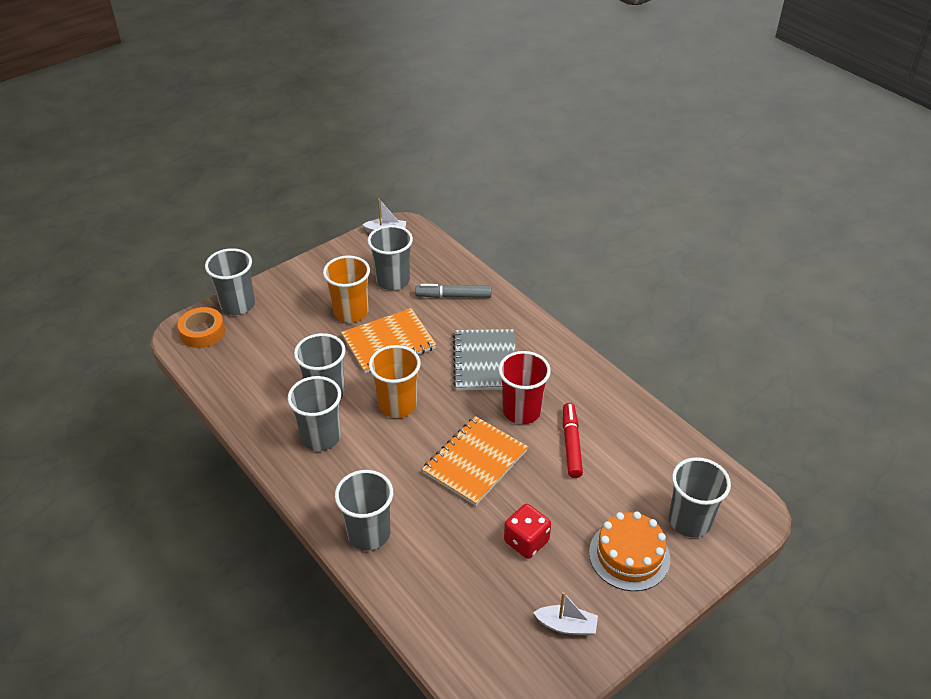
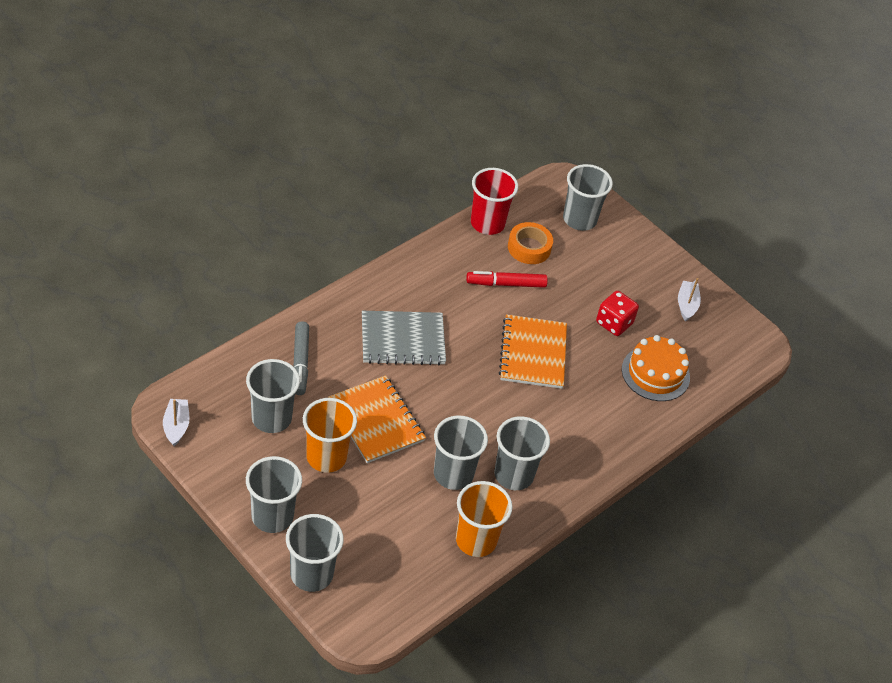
camera: 100 degrees left, 5 degrees up
orange tape [178,307,225,348] -> orange tape moved to [508,222,553,264]
grey cup [335,470,393,550] -> grey cup moved to [246,456,302,533]
orange cup [369,345,421,418] -> orange cup moved to [456,481,513,557]
orange notebook [422,416,528,506] -> orange notebook turned 60 degrees clockwise [499,314,567,389]
red cup [498,351,551,424] -> red cup moved to [471,168,518,235]
orange cake [589,511,670,591] -> orange cake moved to [622,335,690,401]

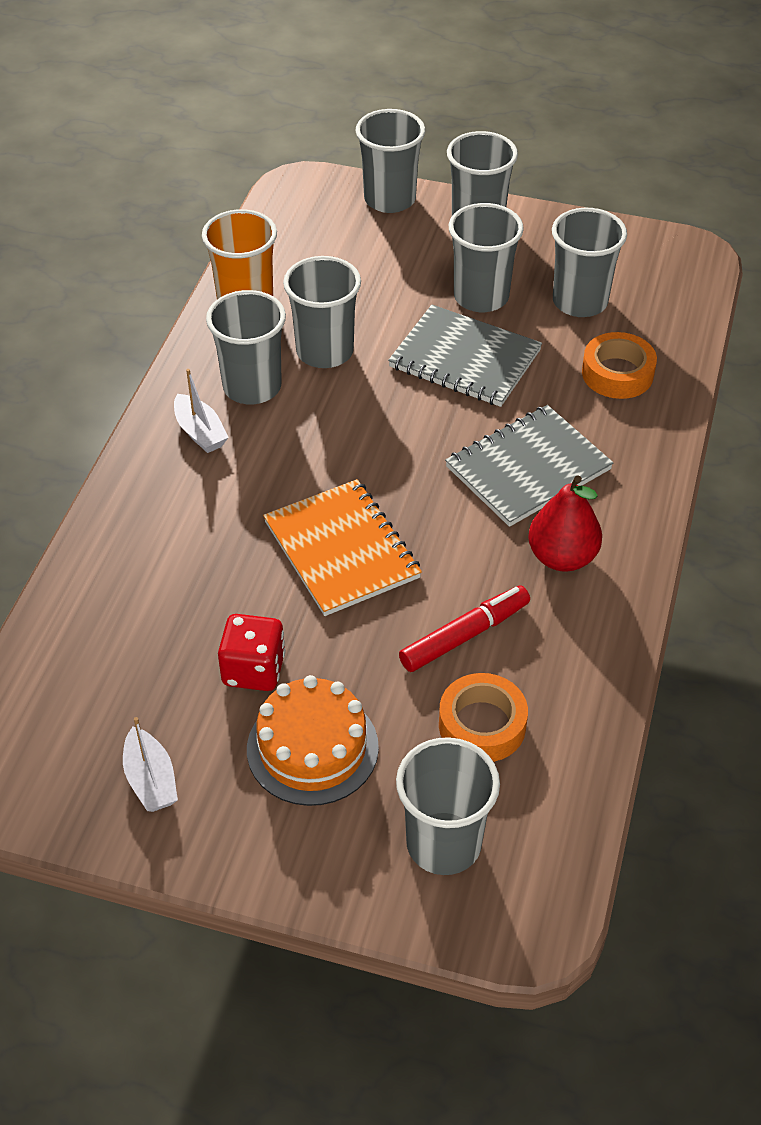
camera: 155 degrees right, 0 degrees up
white boat [163,399,190,446] -> white boat moved to [174,369,229,453]
grey marker [293,321,309,395] -> orange tape [582,332,657,399]
orange cup [303,398,357,473] -> grey cup [449,203,524,312]
orange notebook [328,375,426,463] -> grey notebook [388,305,542,407]
red cup [471,168,518,235] -> none
orange cake [622,335,690,401] -> orange cake moved to [247,675,379,806]
none -> red pear [528,475,602,572]

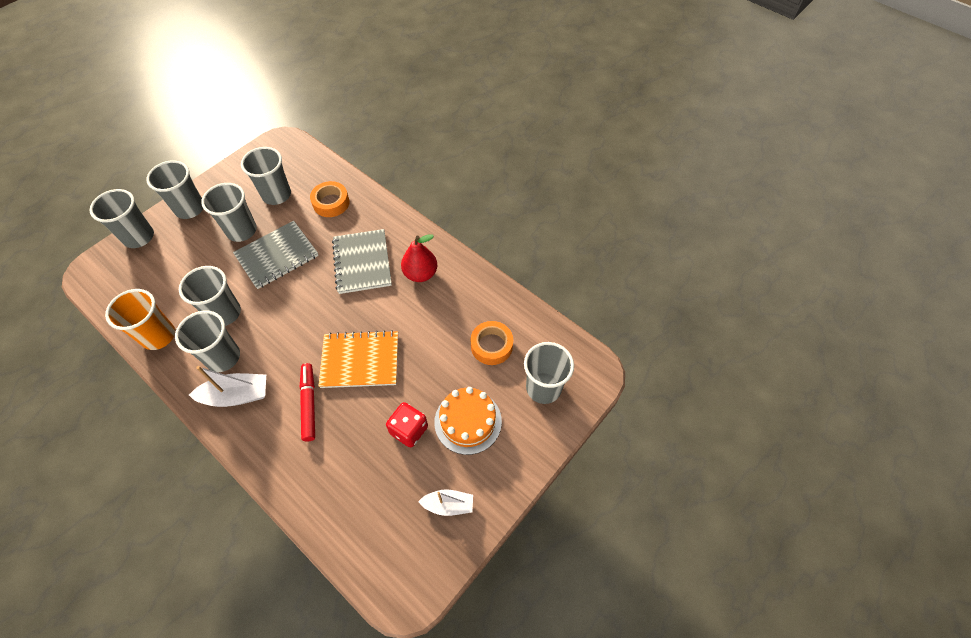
camera: 65 degrees left, 10 degrees up
white boat [174,369,229,453] -> white boat [189,366,266,407], size x1.51
red marker [399,585,530,672] -> red marker moved to [300,363,315,442]

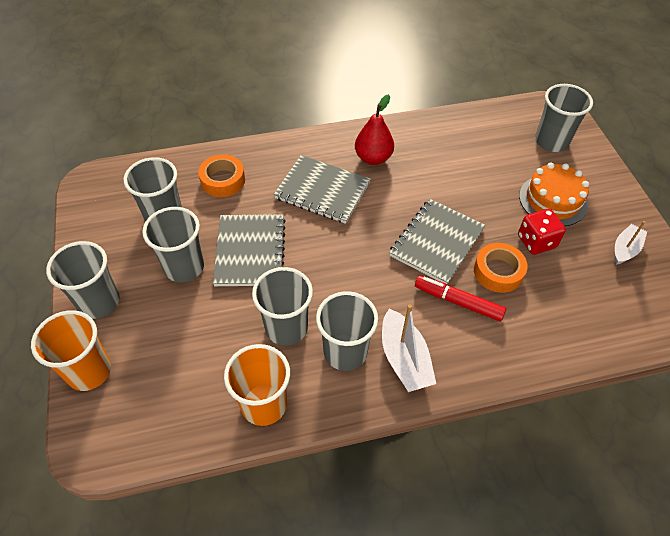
camera: 55 degrees left, 5 degrees down
grey cup [90,189,154,248] -> orange cup [31,310,111,391]
white boat [189,366,266,407] -> white boat turned 135 degrees clockwise [382,304,436,392]
orange notebook [318,330,398,388] -> grey notebook [389,199,485,284]
orange tape [470,321,513,365] -> orange tape moved to [474,243,528,293]

